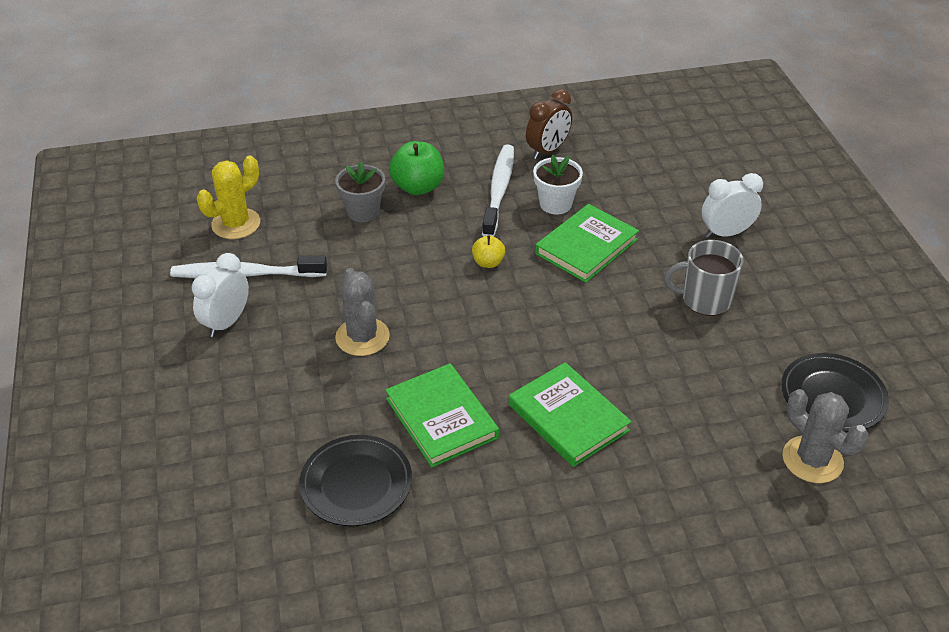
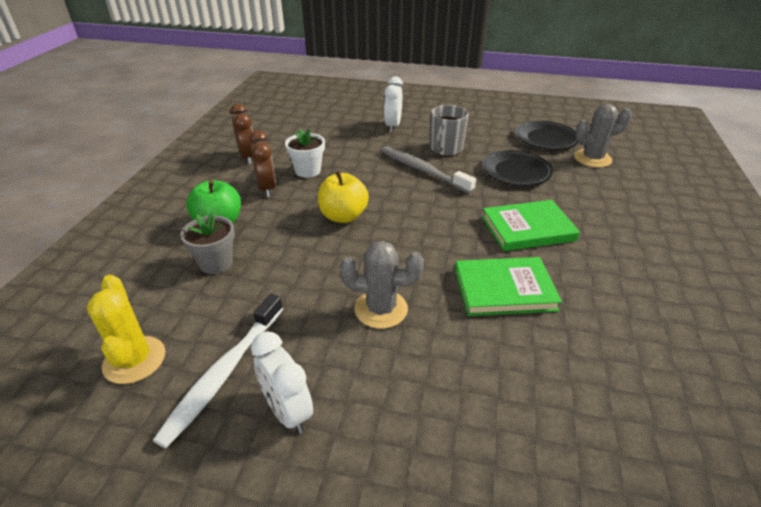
camera: 65 degrees left, 5 degrees down
black plate [300,435,412,527] -> black plate moved to [482,150,553,186]
yellow apple [472,235,505,268] -> yellow apple [318,171,369,223], size x1.77
white toothbrush [482,145,514,237] -> brown clock [249,130,276,197]
green book [535,204,639,283] -> none
none -> grey toothbrush [381,146,476,194]

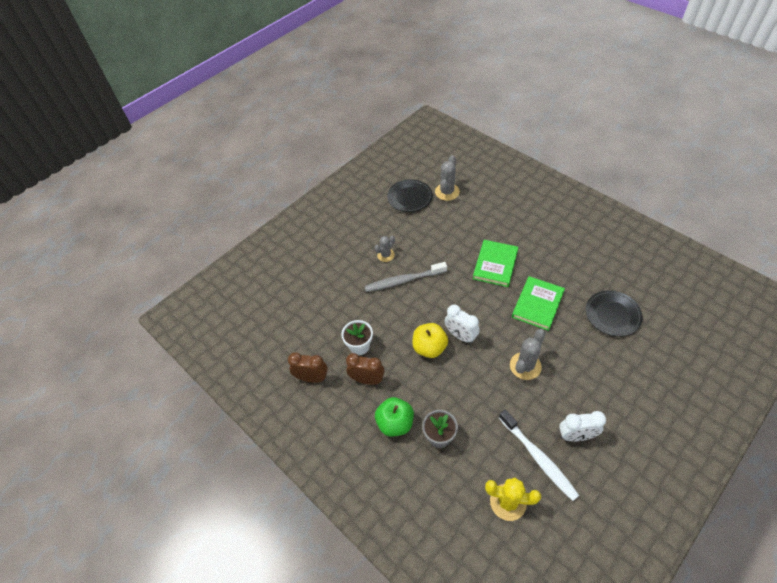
camera: 55 degrees left, 15 degrees up
white clock [384,76,403,132] -> white clock moved to [445,305,480,343]
grey mug [430,105,468,156] -> grey cactus [375,235,395,262]
black plate [482,150,553,186] -> black plate moved to [586,290,643,337]

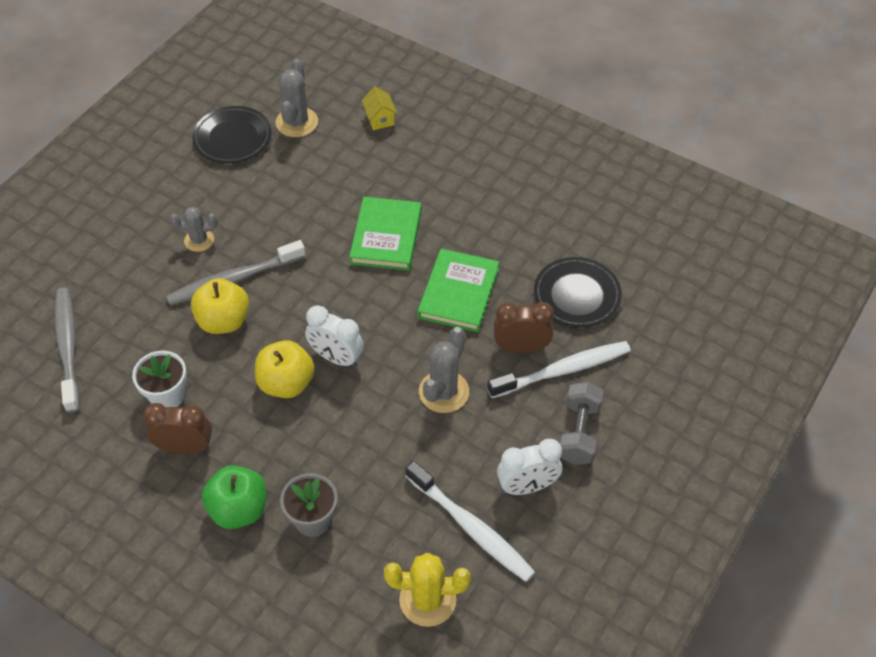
camera: 15 degrees left, 0 degrees up
brown clock [288,352,328,383] -> brown clock moved to [494,302,554,353]
grey cactus [375,235,395,262] -> grey cactus turned 45 degrees clockwise [170,207,217,252]
none -> grey toothbrush [55,288,80,413]
none -> yellow apple [191,278,249,334]
none -> yellow house [362,86,398,130]
none -> white toothbrush [487,341,631,398]
none -> grey dumbbell [560,382,604,465]

